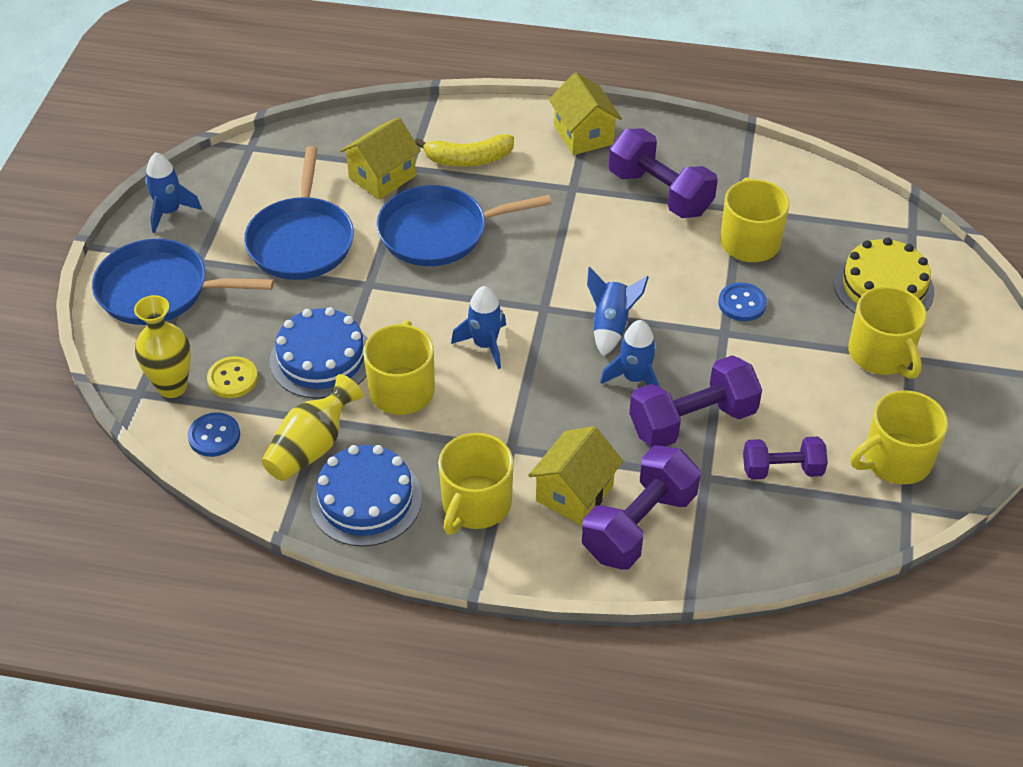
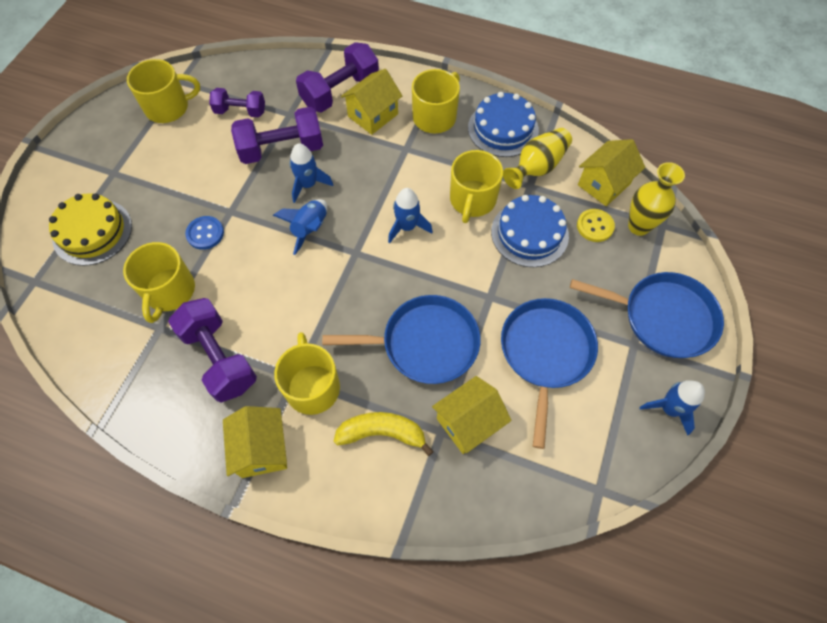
camera: 170 degrees left, 15 degrees up
blue button [188,412,240,457] -> yellow house [578,139,645,206]
yellow mug [848,286,927,379] -> yellow mug moved to [274,332,340,415]

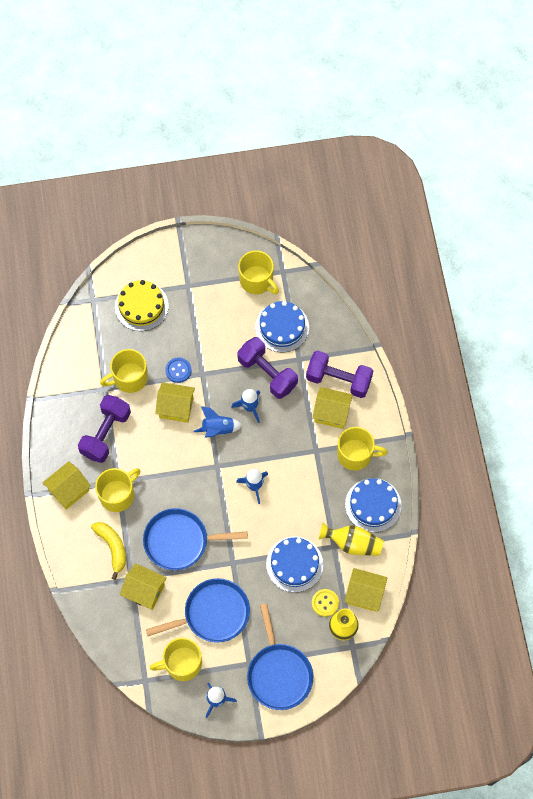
camera: 60 degrees right, 5 degrees up
purple dumbbell [209,88,265,117] -> blue cake [255,301,309,352]
blue pan [322,295,481,384] -> blue pan turned 120 degrees clockwise [143,508,248,570]
yellow mug [450,150,503,223] -> yellow mug moved to [150,638,202,681]
none -> yellow house [155,382,195,423]

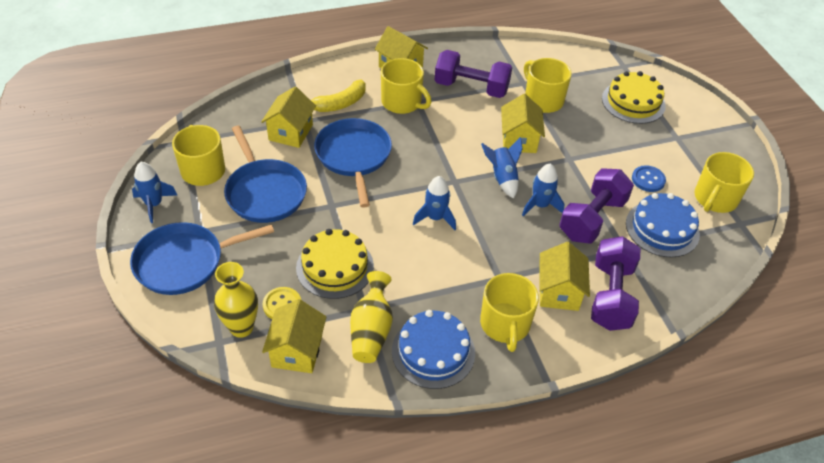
camera: 80 degrees right, 20 degrees down
blue button [165,357,191,383] -> blue button moved to [632,165,666,192]
blue cake [266,536,323,592] -> yellow cake [296,229,374,299]

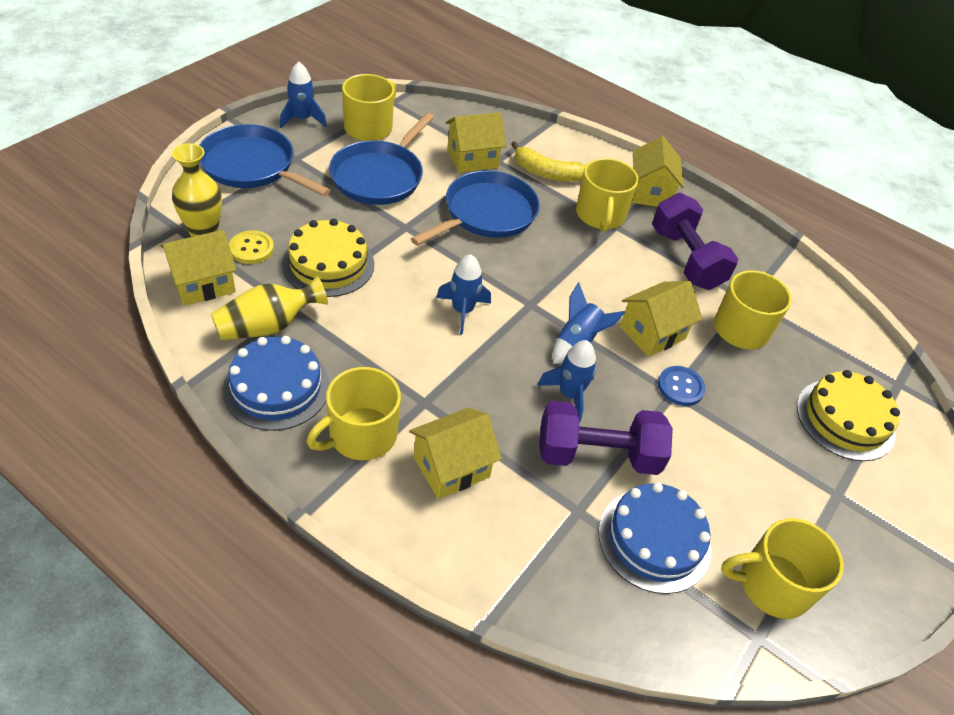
camera: 50 degrees right, 0 degrees up
purple dumbbell [591,236,641,331] -> none
blue button [632,165,666,192] -> blue button moved to [658,366,705,406]

